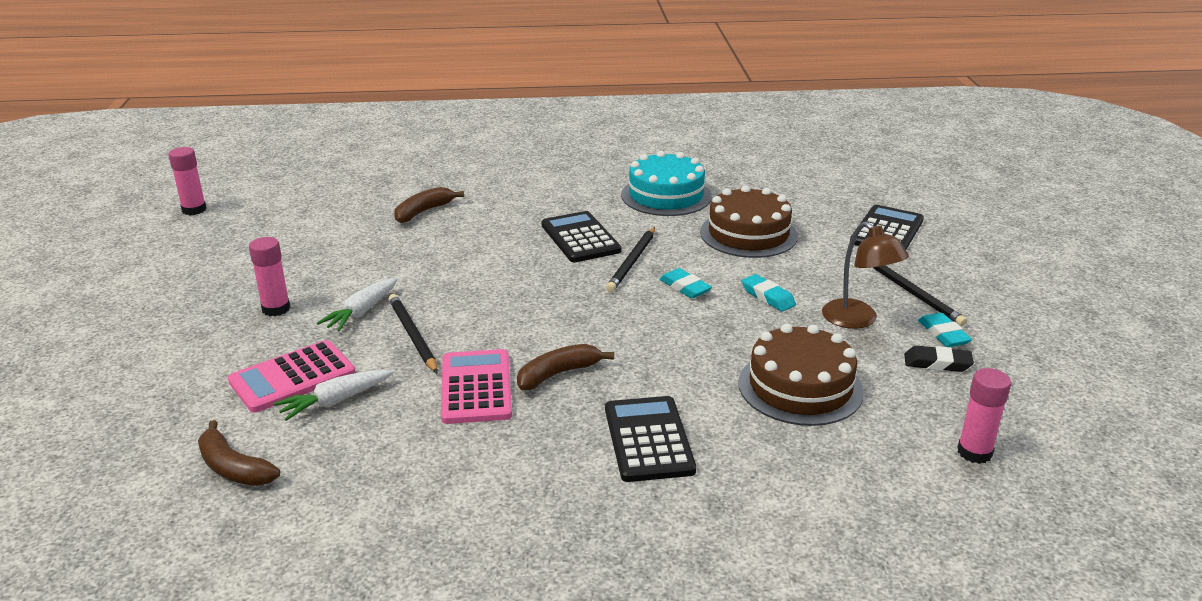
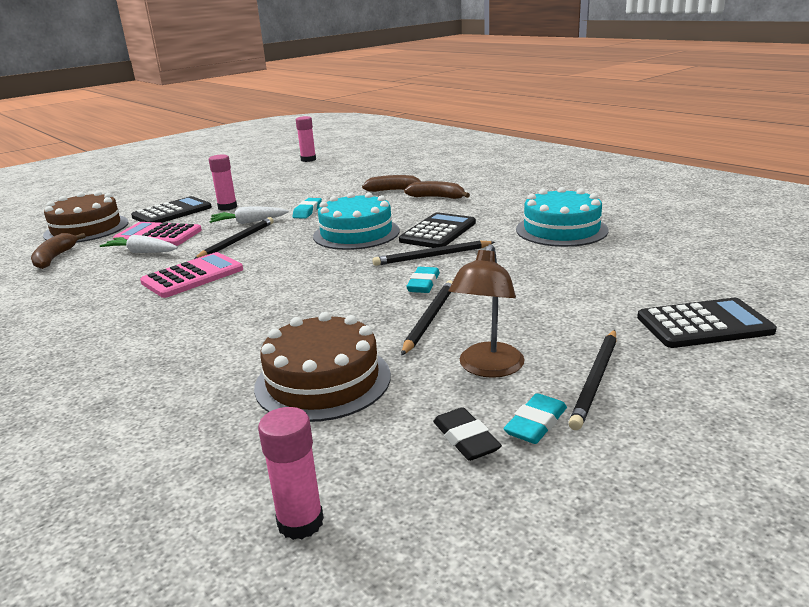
camera: 55 degrees right, 5 degrees down
brown banana [517,344,614,390] -> brown banana moved to [404,181,470,199]
black calculator [605,396,696,482] -> black calculator moved to [131,196,212,223]
brown cake [700,185,798,258] -> brown cake moved to [43,191,129,243]
turquoise eraser [742,274,796,312] -> turquoise eraser moved to [292,198,322,219]
none -> turquoise cake [313,192,400,250]
none -> black pencil [401,280,453,356]

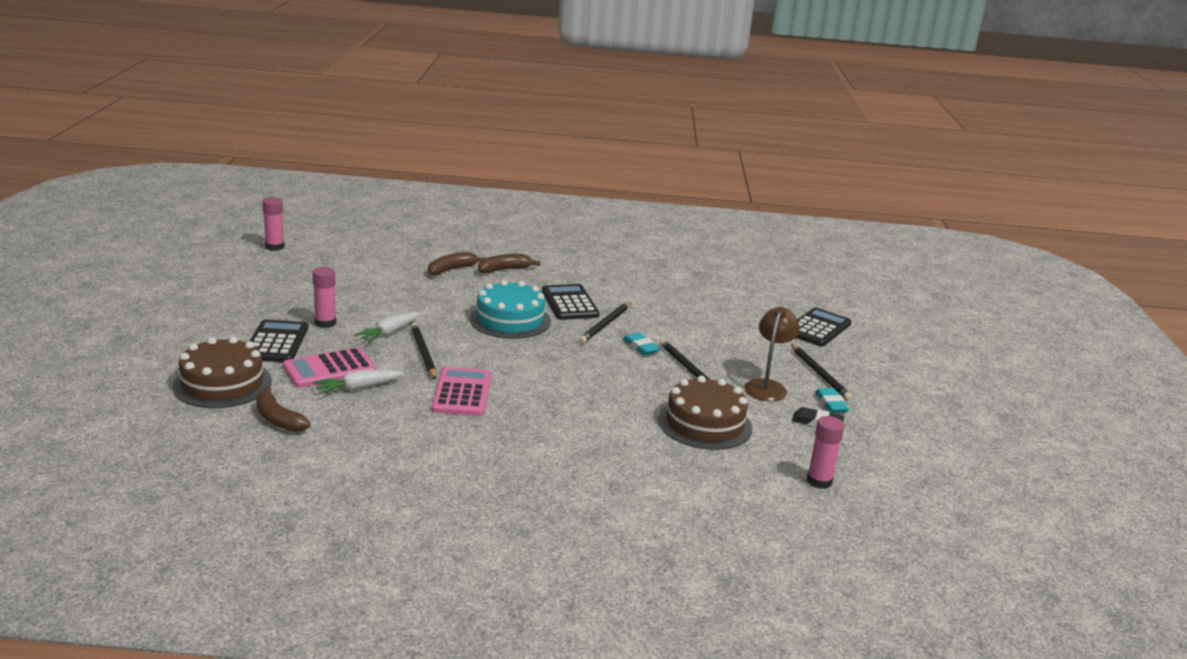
camera: 50 degrees left, 0 degrees up
turquoise eraser [292,198,322,219] -> none
brown lamp [449,244,525,378] -> brown lamp turned 135 degrees counterclockwise [744,307,800,401]
turquoise cake [516,187,608,247] -> none

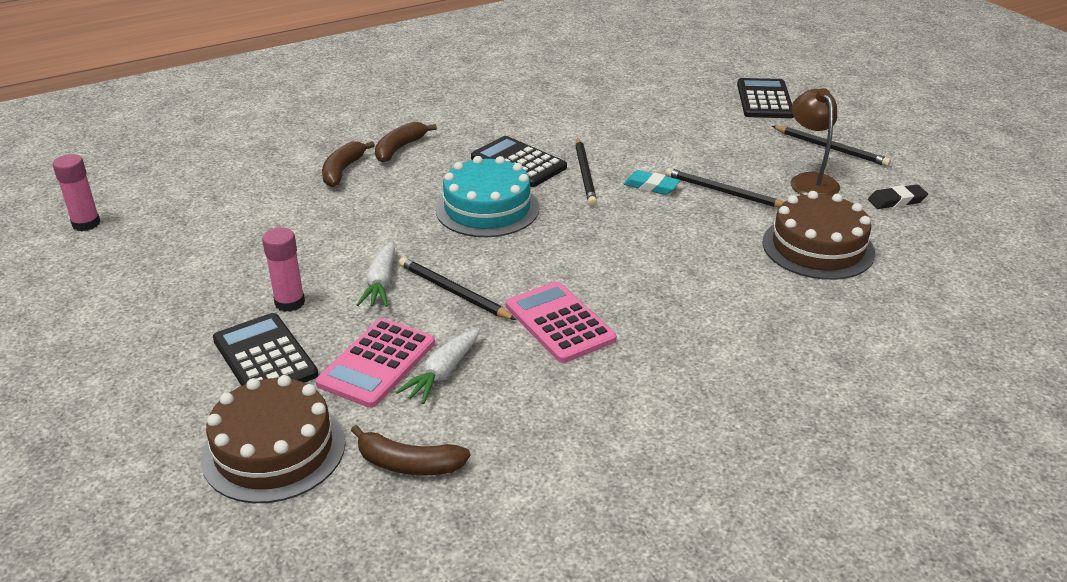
camera: 30 degrees left, 10 degrees up
pink glue stick [807,416,844,489] -> none
turquoise eraser [815,388,849,413] -> none

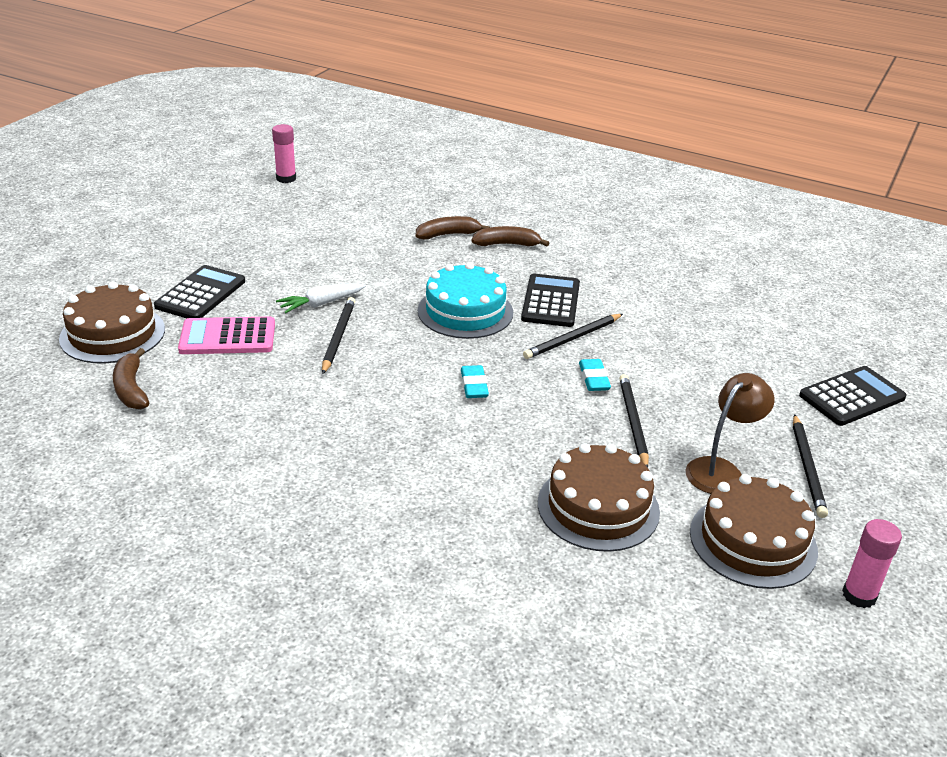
camera: 55 degrees right, 0 degrees up
pink glue stick [262,227,305,312] -> pink glue stick moved to [842,519,902,608]
white carrot [396,328,480,404] -> none
pink calculator [506,281,616,363] -> none
black eraser [868,185,928,209] -> brown cake [690,474,818,589]
none -> turquoise eraser [461,365,489,398]

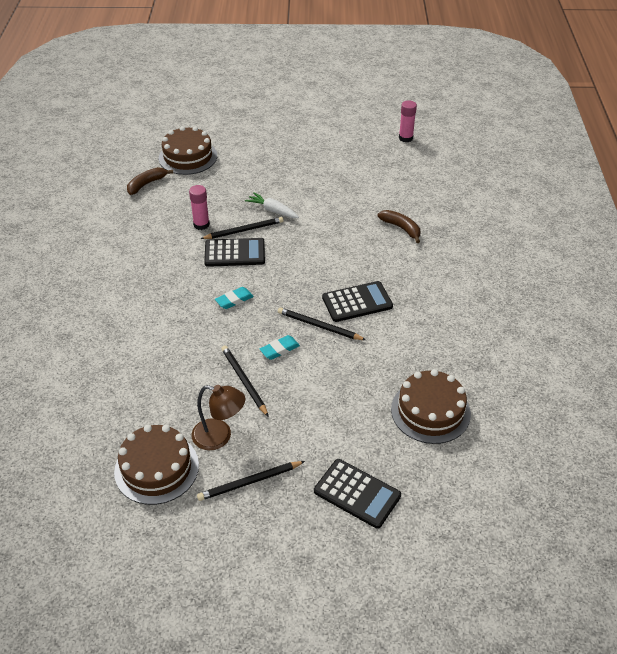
camera: 65 degrees right, 10 degrees up
black calculator [154,265,245,318] -> black calculator moved to [204,238,265,267]
pink calculator [178,317,275,354] -> none
turquoise cake [418,262,513,339] -> none
brown banana [472,226,549,246] -> none
brown cake [538,443,660,552] -> brown cake moved to [391,369,471,444]
black pencil [619,374,649,468] -> black pencil turned 90 degrees counterclockwise [221,346,269,417]
pink glue stick [842,519,902,608] -> pink glue stick moved to [189,185,210,230]

